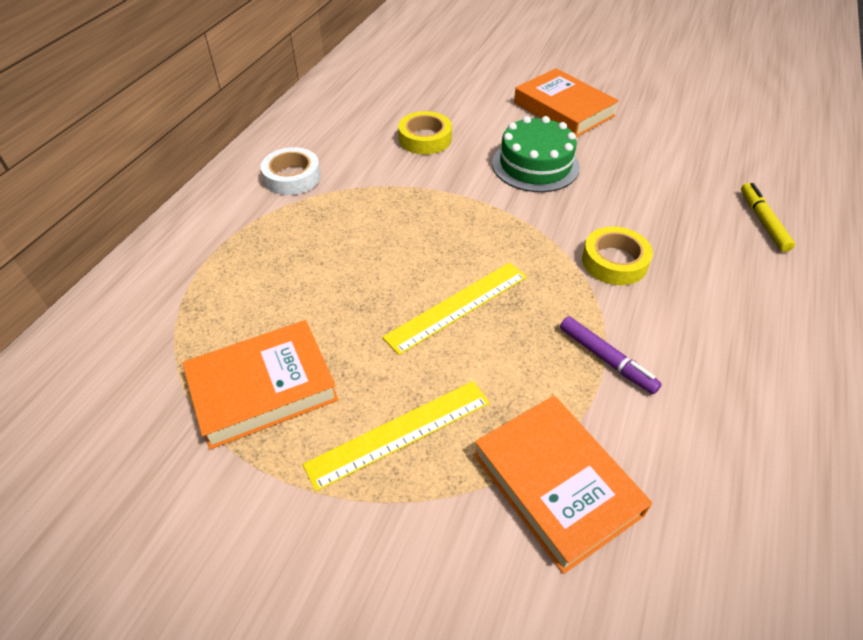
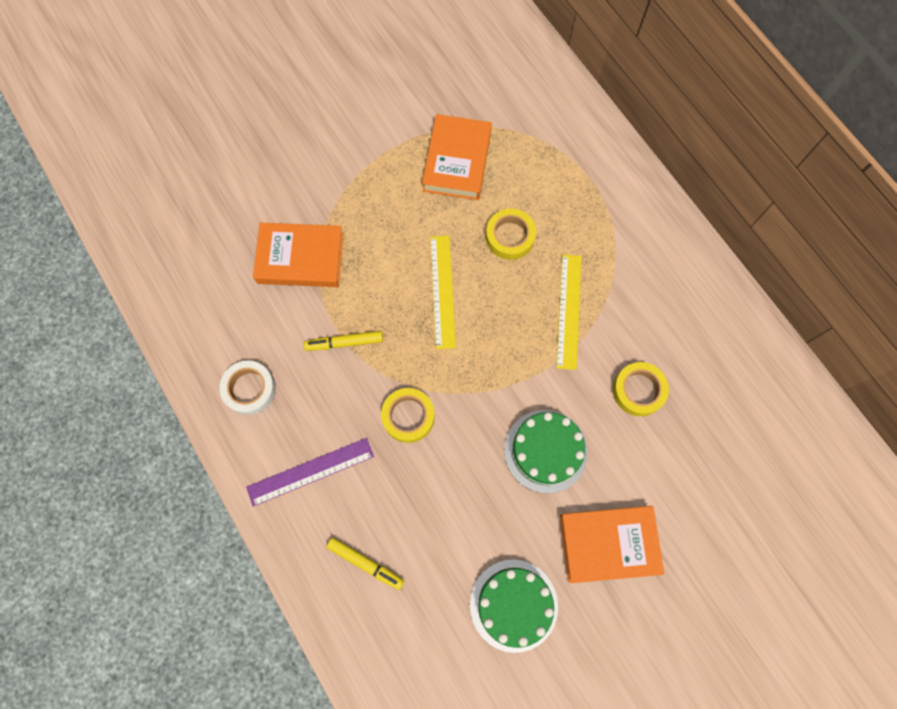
camera: 125 degrees right, 25 degrees up
white tape [260,147,321,195] -> white tape moved to [220,361,276,415]
yellow ruler [303,381,490,491] -> yellow ruler moved to [556,254,581,370]
purple marker [560,316,662,394] -> yellow marker [303,331,383,351]
none -> purple ruler [246,438,374,507]
none -> green cake [470,559,558,653]
none -> yellow tape [486,208,536,260]

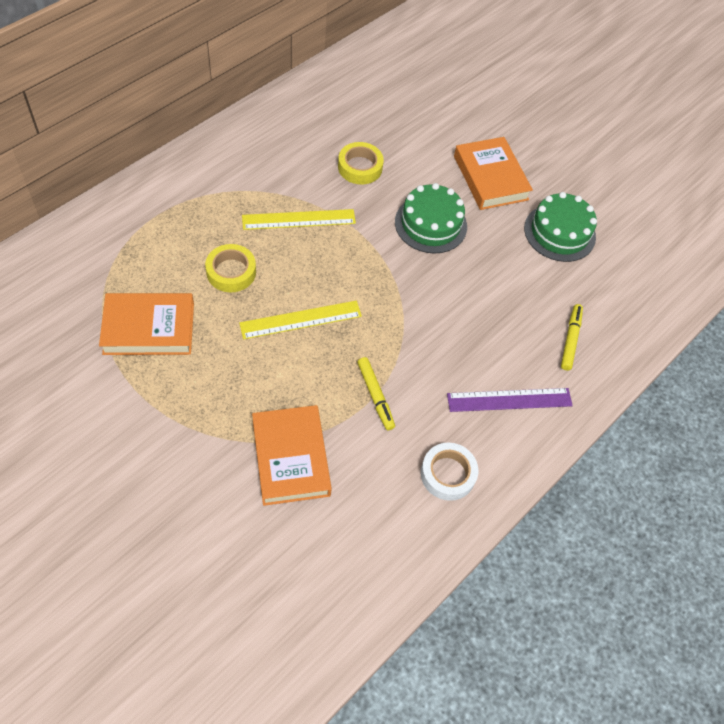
camera: 110 degrees left, 15 degrees down
purple ruler [246,438,374,507] -> purple ruler turned 60 degrees counterclockwise [447,388,573,412]
yellow tape [381,388,435,443] -> none

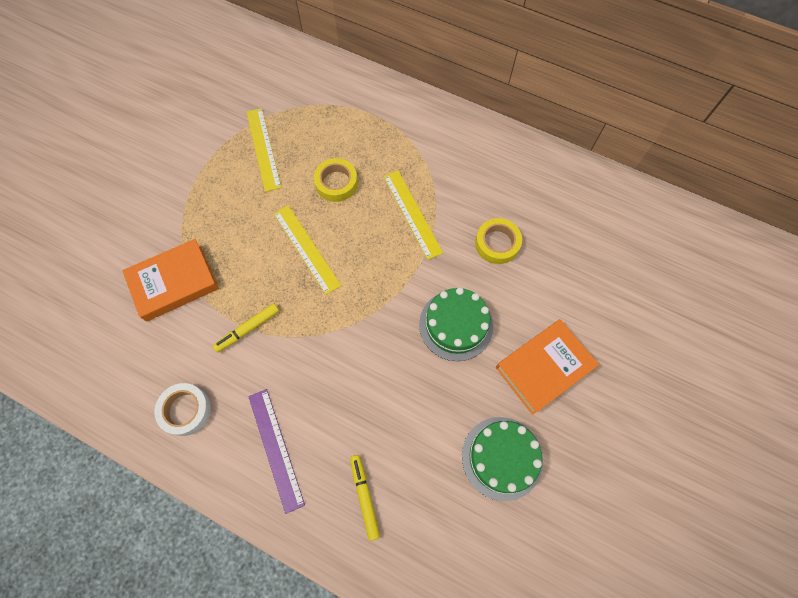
camera: 80 degrees right, 10 degrees up
orange book [99,293,194,355] -> yellow ruler [247,108,282,192]
yellow marker [561,304,583,371] -> yellow marker turned 105 degrees counterclockwise [350,455,380,541]

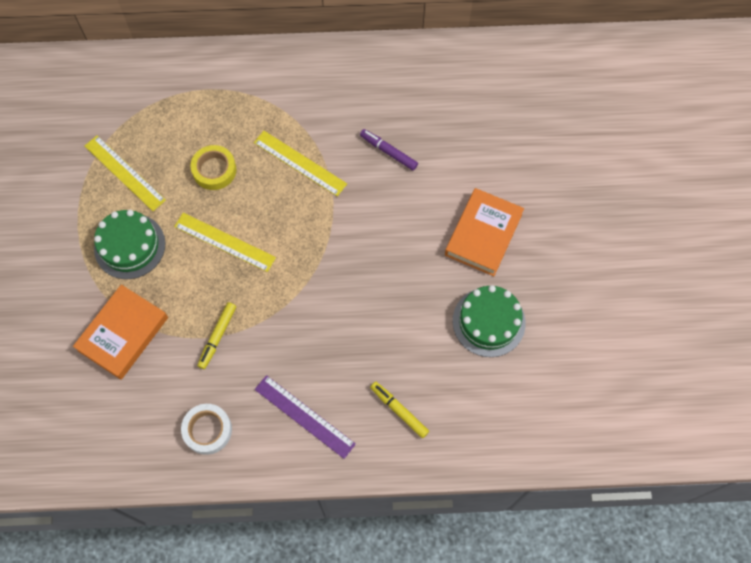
camera: 30 degrees left, 0 degrees up
green cake [419,288,493,361] -> green cake moved to [94,210,165,279]
yellow tape [475,218,522,264] -> purple marker [360,129,418,171]

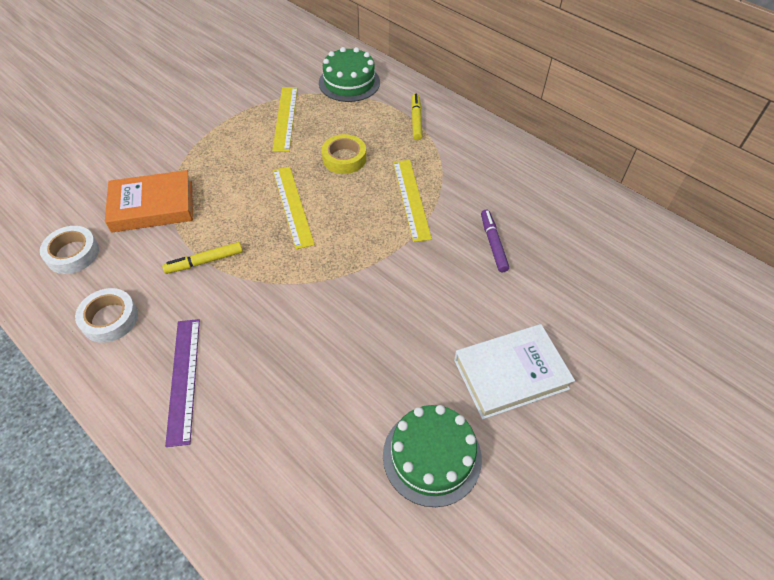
camera: 45 degrees right, 15 degrees down
green cake [94,210,165,279] -> green cake moved to [319,47,380,102]
yellow marker [370,382,429,438] -> yellow marker moved to [411,94,422,140]
orange book [445,188,524,276] -> white book [454,324,575,419]
none -> white tape [40,226,99,274]

